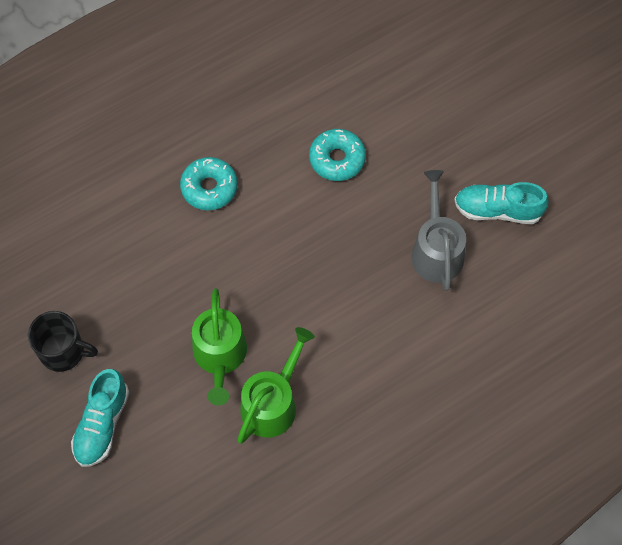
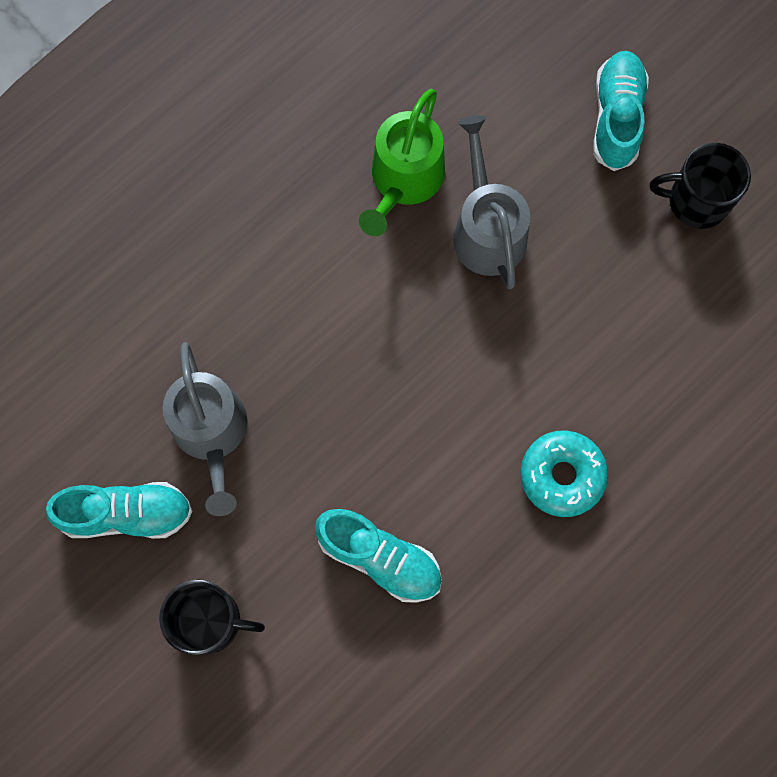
camera: 170 degrees right, 10 degrees up
green watering can [192,288,247,406] -> grey watering can [453,115,530,289]
turquoise donut [309,129,366,181] -> turquoise shoe [315,509,442,603]
none -> black mug [159,580,265,655]

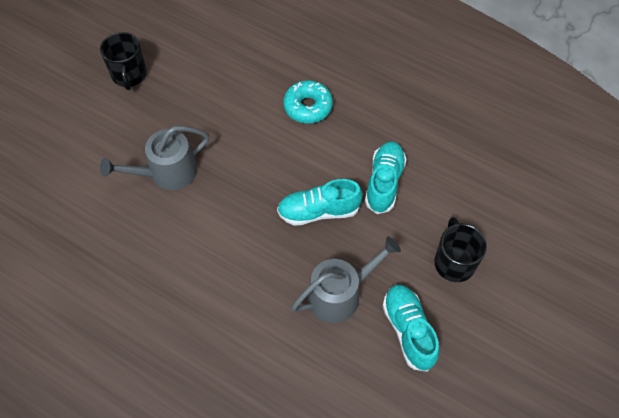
camera: 105 degrees left, 15 degrees down
green watering can [359,89,445,236] -> none
turquoise shoe [593,51,649,171] -> turquoise shoe moved to [277,179,363,226]

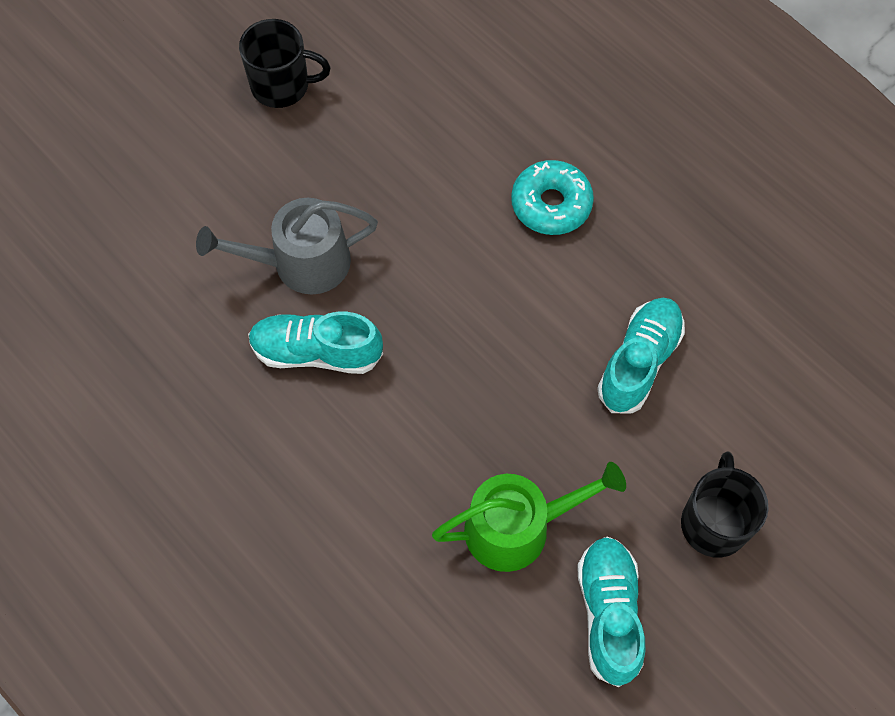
camera: 15 degrees right, 5 degrees up
black mug [100,32,147,90] -> black mug turned 90 degrees counterclockwise [239,19,331,108]
turquoise shoe [277,179,363,226] -> turquoise shoe moved to [248,312,383,374]
grey watering can [291,237,401,323] -> green watering can [432,462,626,572]

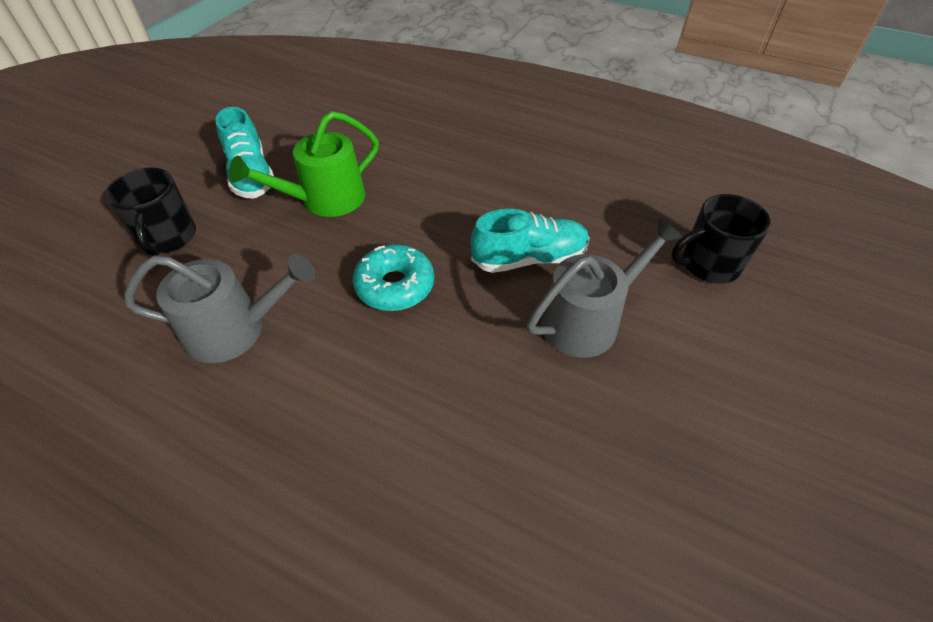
camera: 160 degrees right, 15 degrees down
black mug [239,19,331,108] -> black mug moved to [671,194,771,284]
turquoise donut [511,160,594,235] -> turquoise donut moved to [353,244,434,311]
turquoise shoe [597,297,685,414] -> grey watering can [125,254,315,363]

